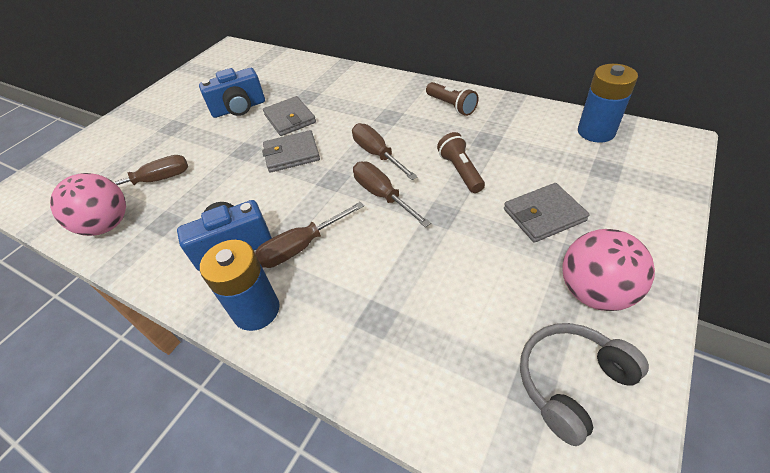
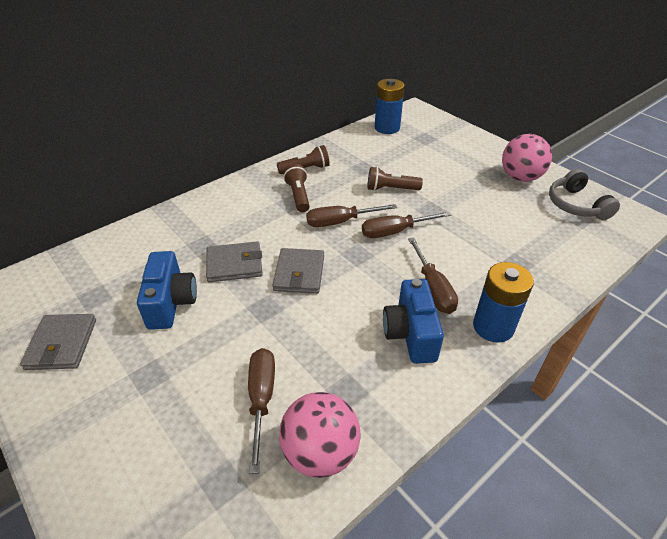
camera: 75 degrees left, 5 degrees down
grey wallet [504,183,589,243] -> grey wallet moved to [20,314,96,370]
none -> brown flashlight [283,164,310,212]

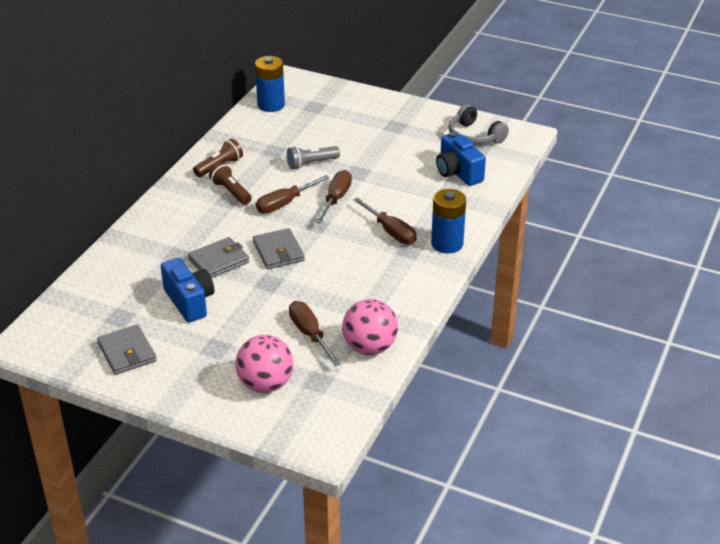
camera: 25 degrees left, 5 degrees down
brown screwdriver [362,211,452,238] -> brown screwdriver turned 150 degrees clockwise [315,170,352,224]
brown flashlight [368,167,423,191] -> grey flashlight [287,146,340,169]
blue camera [383,279,444,364] -> blue camera moved to [436,132,486,186]
pink ball [502,134,552,182] -> pink ball moved to [235,335,293,393]

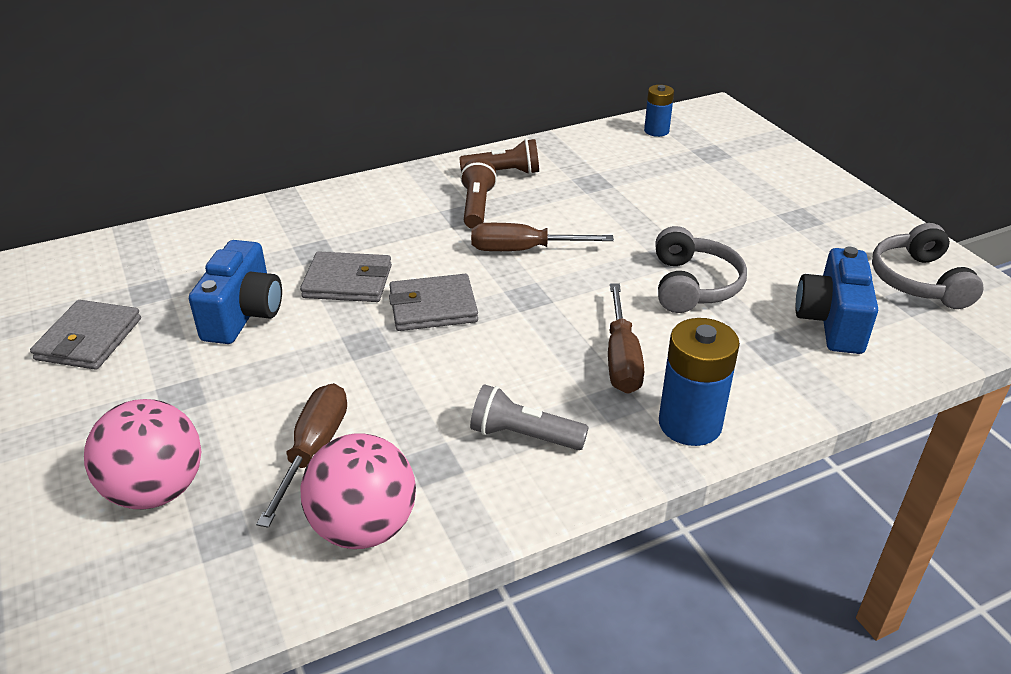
camera: 40 degrees right, 0 degrees up
grey wallet [253,228,305,269] -> grey wallet turned 60 degrees clockwise [389,274,478,331]
blue battery [255,56,285,112] -> blue battery [644,85,674,137], size x0.61
grey flashlight [287,146,340,169] -> grey flashlight moved to [470,384,589,450]
brown screwdriver [315,170,352,224] -> none
none -> grey headphones [655,226,747,313]

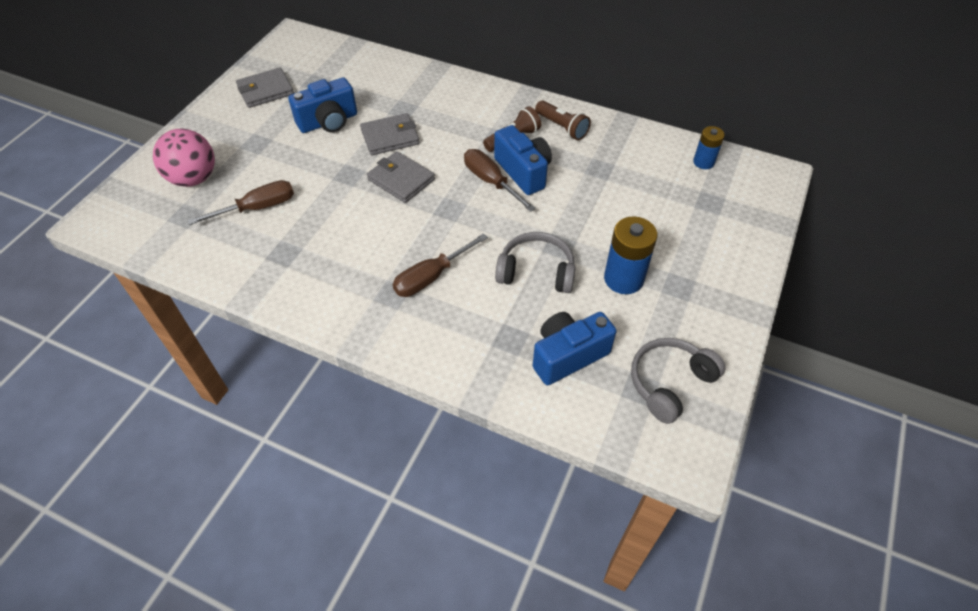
camera: 50 degrees right, 15 degrees up
grey wallet [300,251,392,302] -> grey wallet turned 75 degrees counterclockwise [360,113,420,155]
pink ball [300,434,416,549] -> none
grey flashlight [470,384,589,450] -> none
grey headphones [655,226,747,313] -> grey headphones turned 135 degrees counterclockwise [495,232,576,293]
blue battery [659,318,740,446] -> blue battery moved to [604,216,657,294]
none -> blue camera [494,125,552,195]

